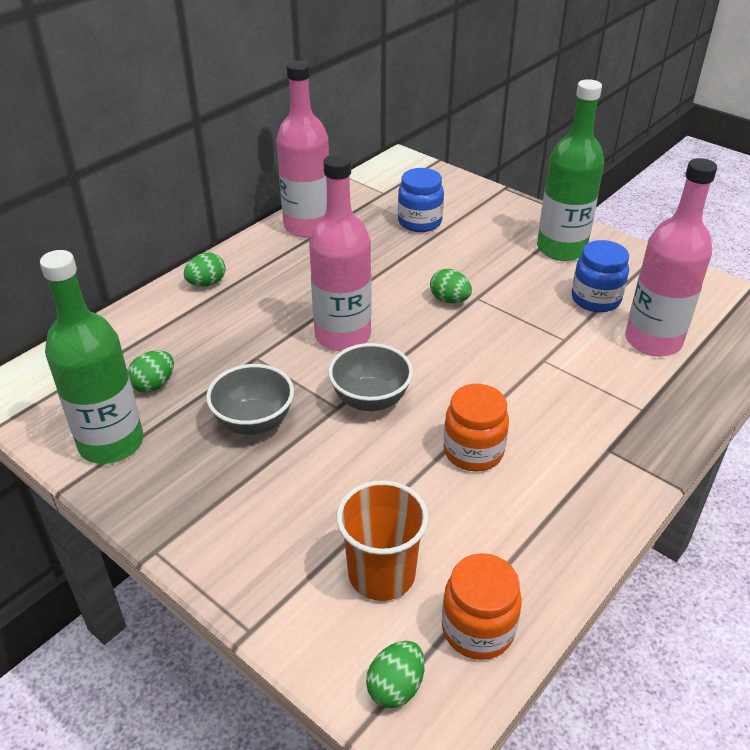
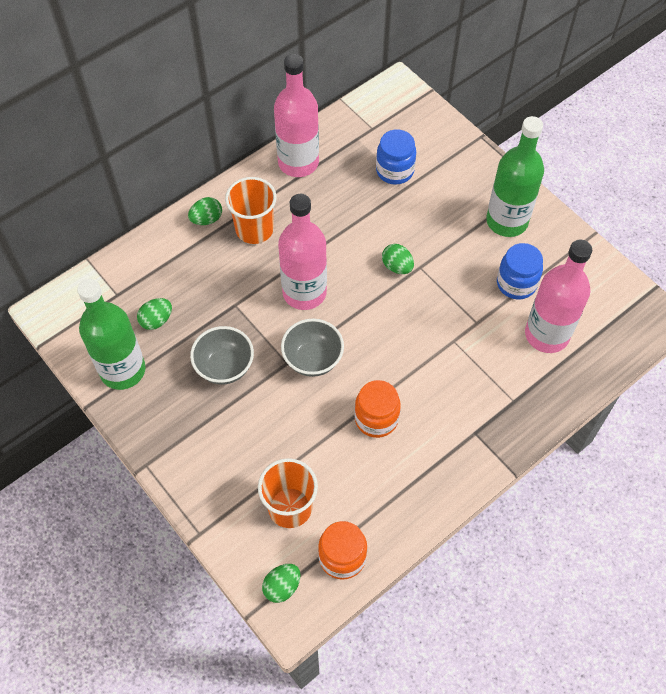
camera: 10 degrees right, 20 degrees up
none -> orange cup [225,177,277,244]

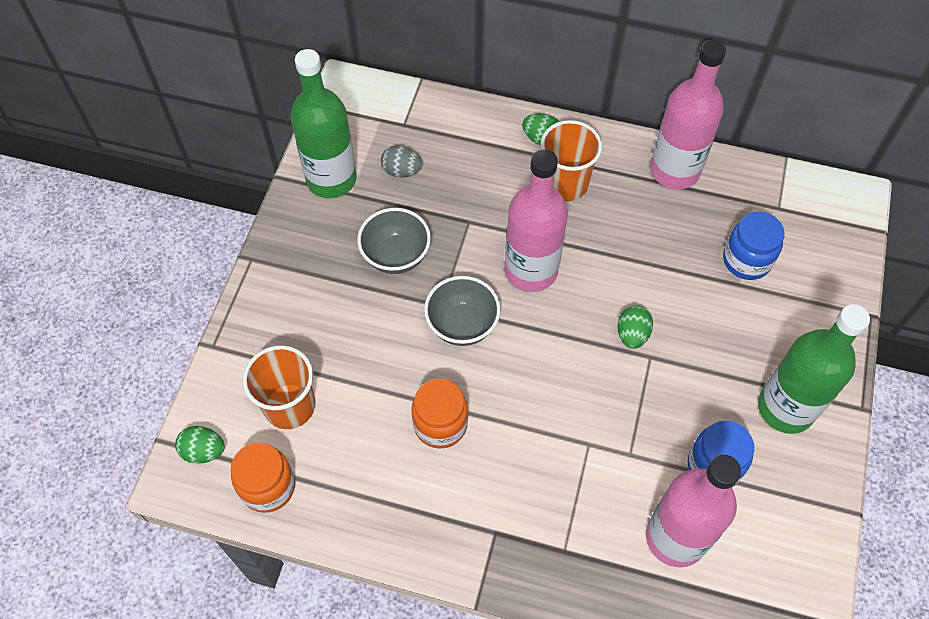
camera: 55 degrees right, 0 degrees up
green egg [137,298,172,330] -> grey egg [381,145,422,178]

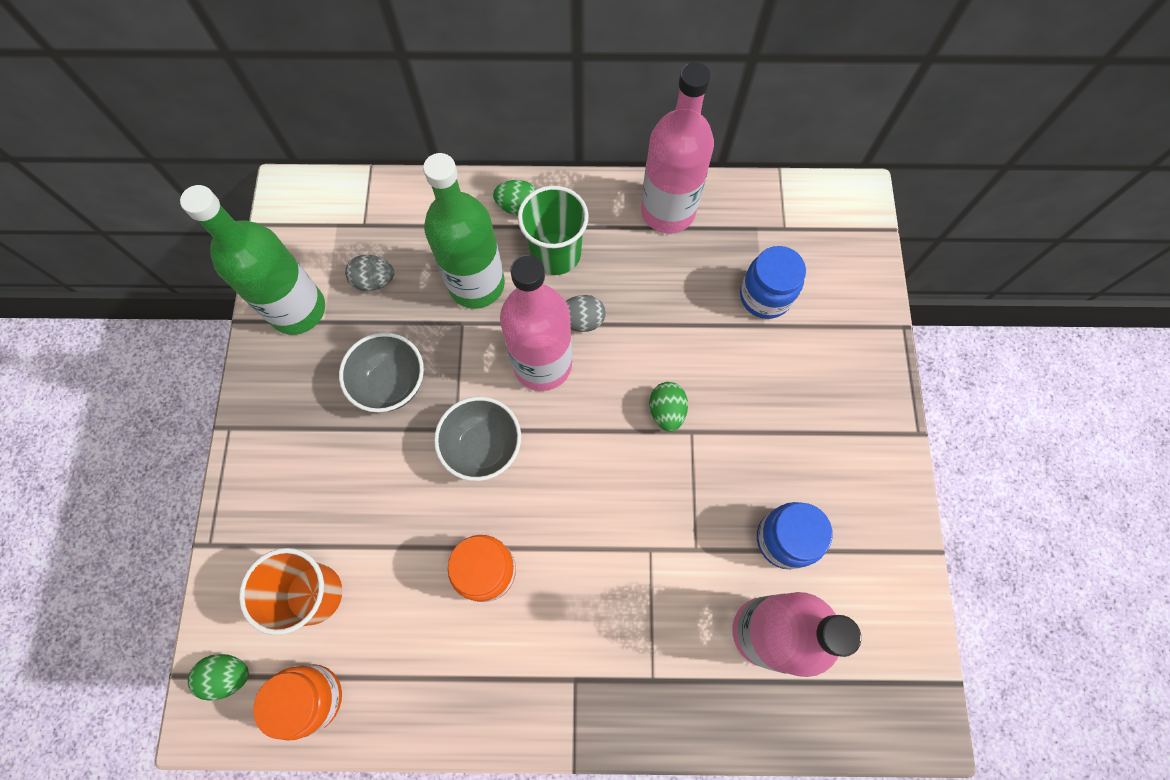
camera: 15 degrees left, 10 degrees up
orange cup [540,120,602,201] -> green cup [518,186,589,275]
green bottle [758,304,870,434] -> green bottle moved to [423,153,505,309]
none -> grey egg [566,295,606,332]

